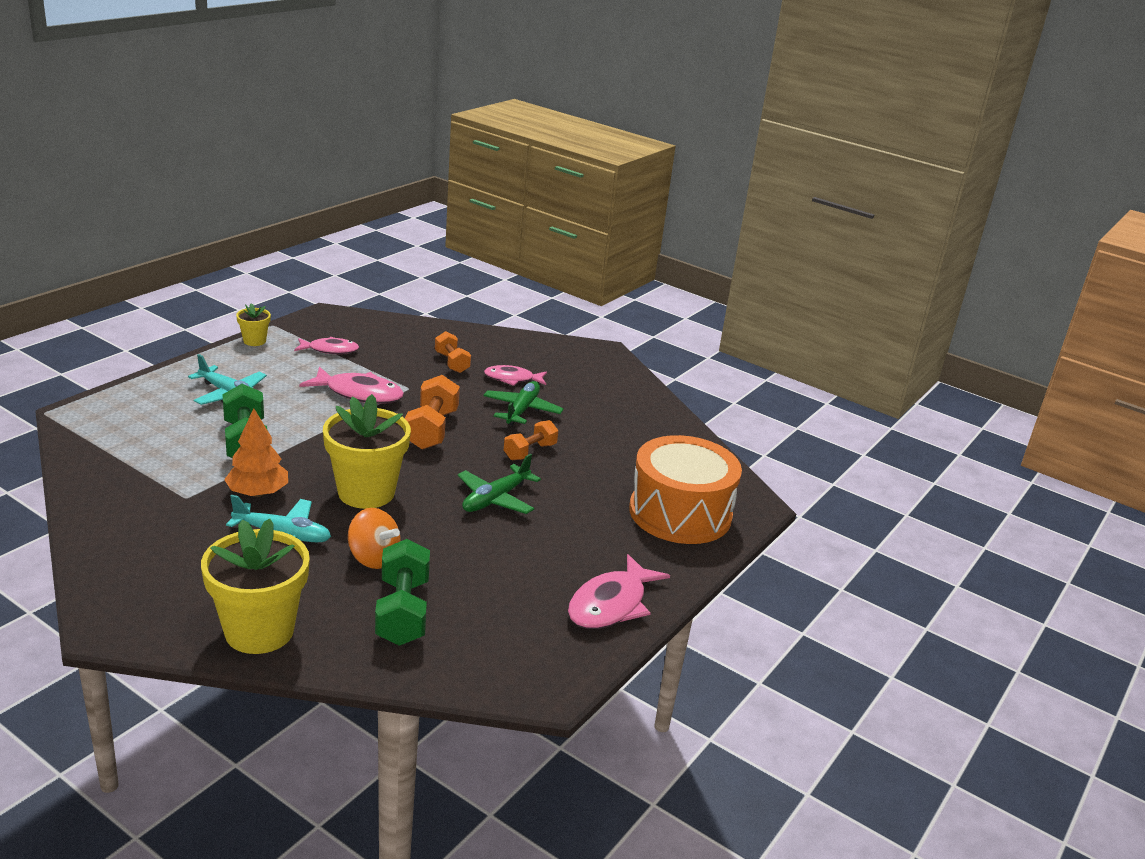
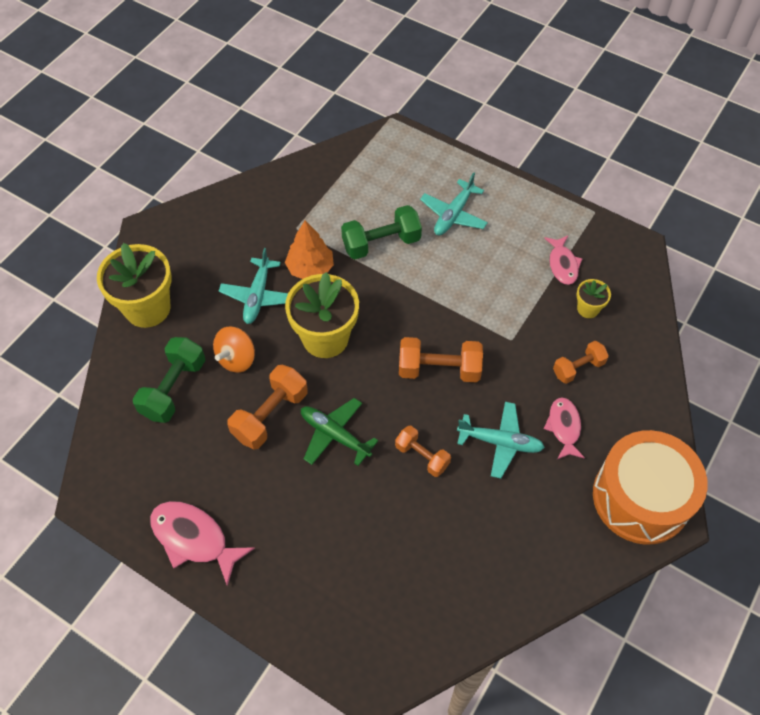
camera: 90 degrees right, 30 degrees up
yellow flower pot [236,303,271,346] -> yellow flower pot moved to [576,279,611,318]
pink fish [299,367,404,404] -> none
green dumbbell [375,539,430,646] -> green dumbbell turned 60 degrees counterclockwise [133,337,205,423]
green plane [483,381,564,426] -> turquoise plane [457,402,545,479]
orange drum [629,435,742,544] -> orange drum moved to [593,430,708,545]
none -> orange dumbbell [227,365,308,449]

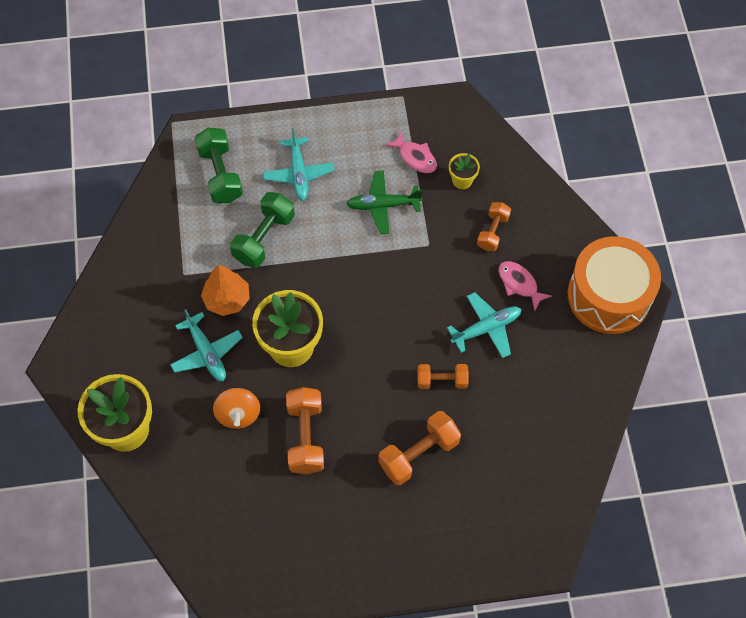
camera: 40 degrees left, 5 degrees up
green dumbbell [133,337,205,423] -> green dumbbell moved to [195,128,243,203]
pink fish [150,501,255,586] -> none
green plane [301,398,378,466] -> green plane moved to [346,170,423,234]
orange dumbbell [399,337,483,382] -> orange dumbbell moved to [378,411,461,485]

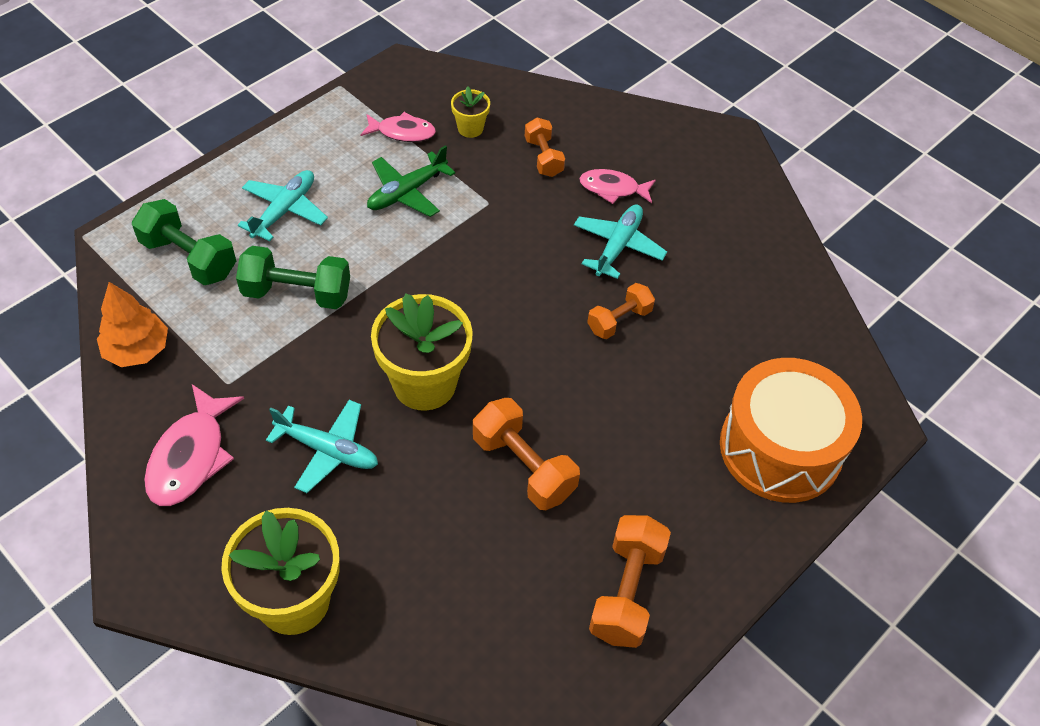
camera: 40 degrees left, 10 degrees down
orange tree [201,265,250,316] -> orange tree moved to [97,282,168,367]
orange spinning top [213,388,260,429] -> none
green dumbbell [230,192,295,268] -> green dumbbell turned 75 degrees counterclockwise [236,246,350,309]
turquoise plane [263,128,335,201] -> turquoise plane turned 105 degrees counterclockwise [238,170,328,242]
orange dumbbell [378,411,461,485] -> orange dumbbell moved to [589,515,671,648]
orange drum [568,236,661,334] -> orange drum moved to [720,358,862,503]
none -> pink fish [144,384,244,506]

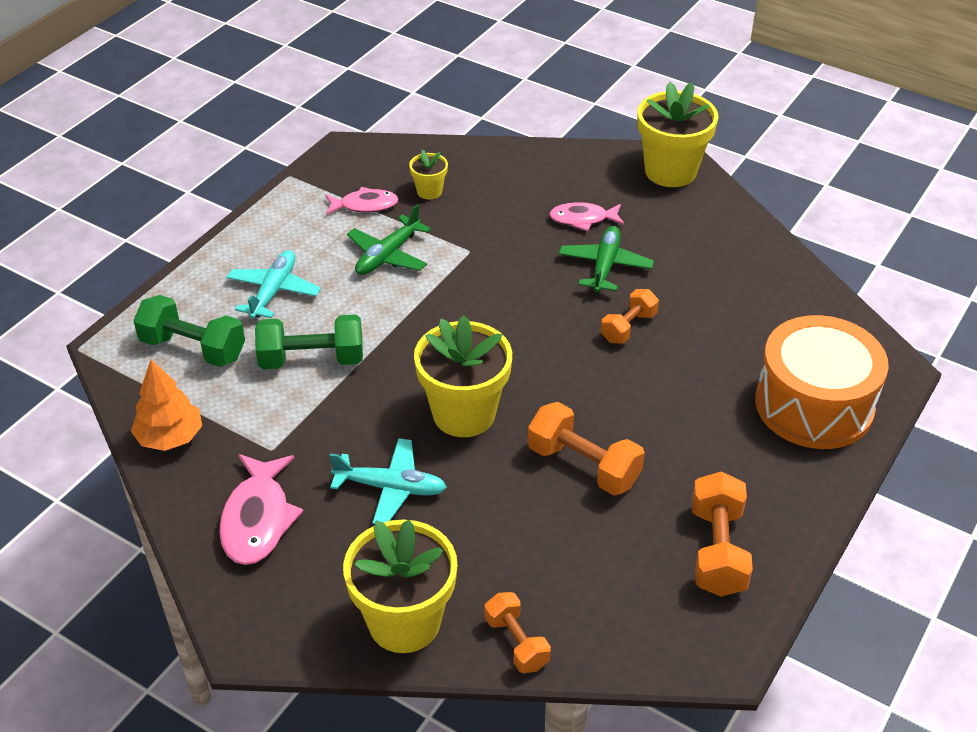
camera: 10 degrees left, 10 degrees down
orange dumbbell [525,117,565,177] -> orange dumbbell moved to [484,592,551,673]
turquoise plane [574,204,667,279] -> green plane [559,226,654,292]
none -> yellow flower pot [637,82,718,187]

